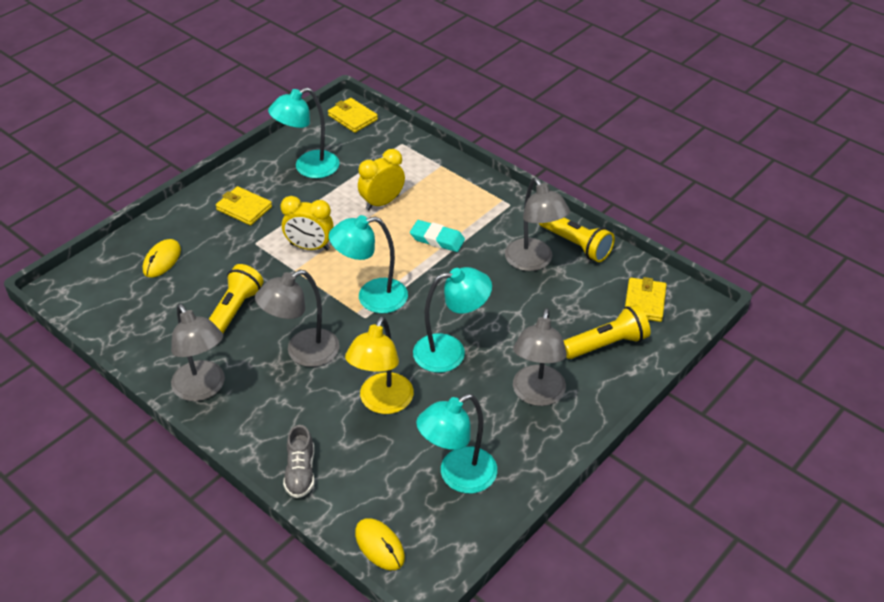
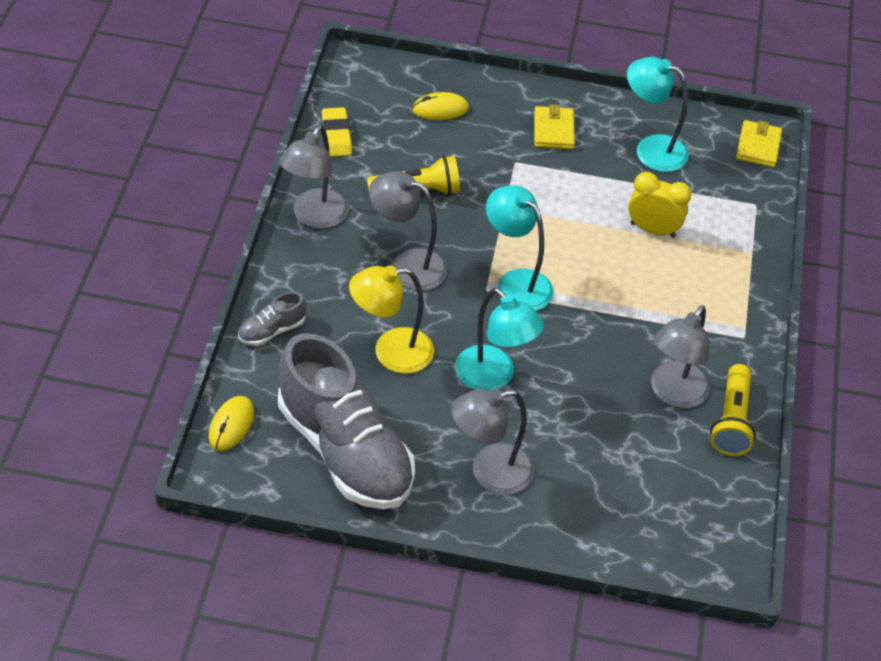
camera: 55 degrees right, 5 degrees up
yellow clock [280,196,334,250] -> none
turquoise eraser [410,220,465,252] -> none
turquoise lamp [416,394,497,494] -> grey shoe [278,333,415,509]
yellow flashlight [563,305,650,359] -> none
yellow wallet [625,277,666,322] -> none
none -> yellow eraser [322,107,352,157]

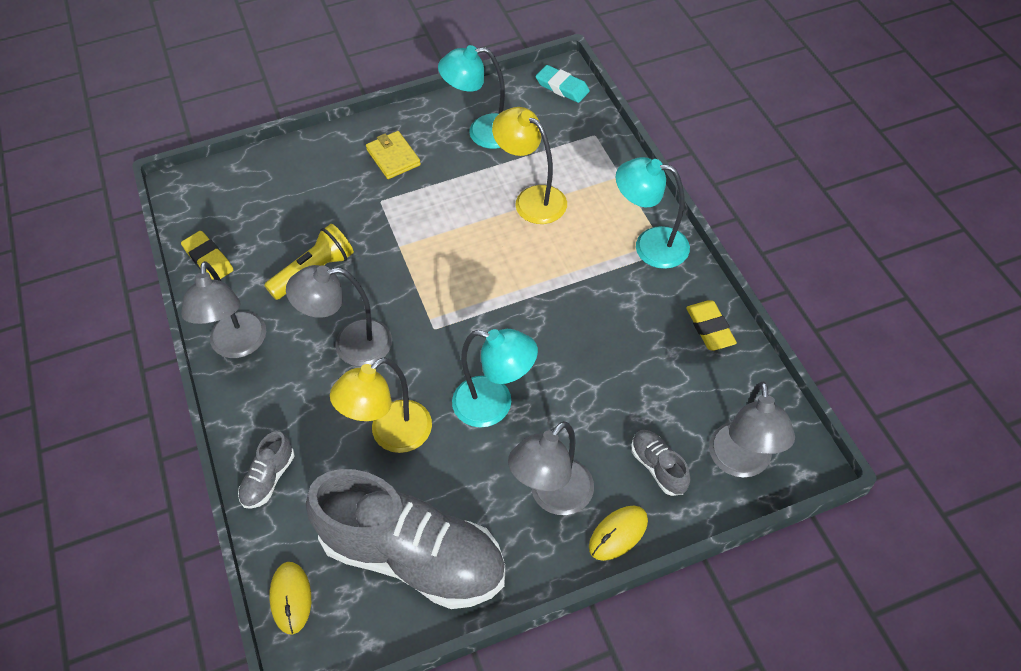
camera: 25 degrees left, 5 degrees up
yellow mouse [412,92,469,120] -> yellow mouse moved to [589,505,648,561]
turquoise lamp [486,185,554,311] -> turquoise lamp moved to [616,157,690,269]
yellow clock [628,172,692,238] -> yellow lamp [492,107,567,224]
grey lamp [651,305,710,408] -> grey lamp moved to [709,381,795,478]
yellow flashlight [710,364,756,456] -> yellow eraser [686,300,737,351]
yellow wallet [736,120,782,167] -> turquoise eraser [536,65,590,103]
none -> grey shoe [631,430,690,496]

